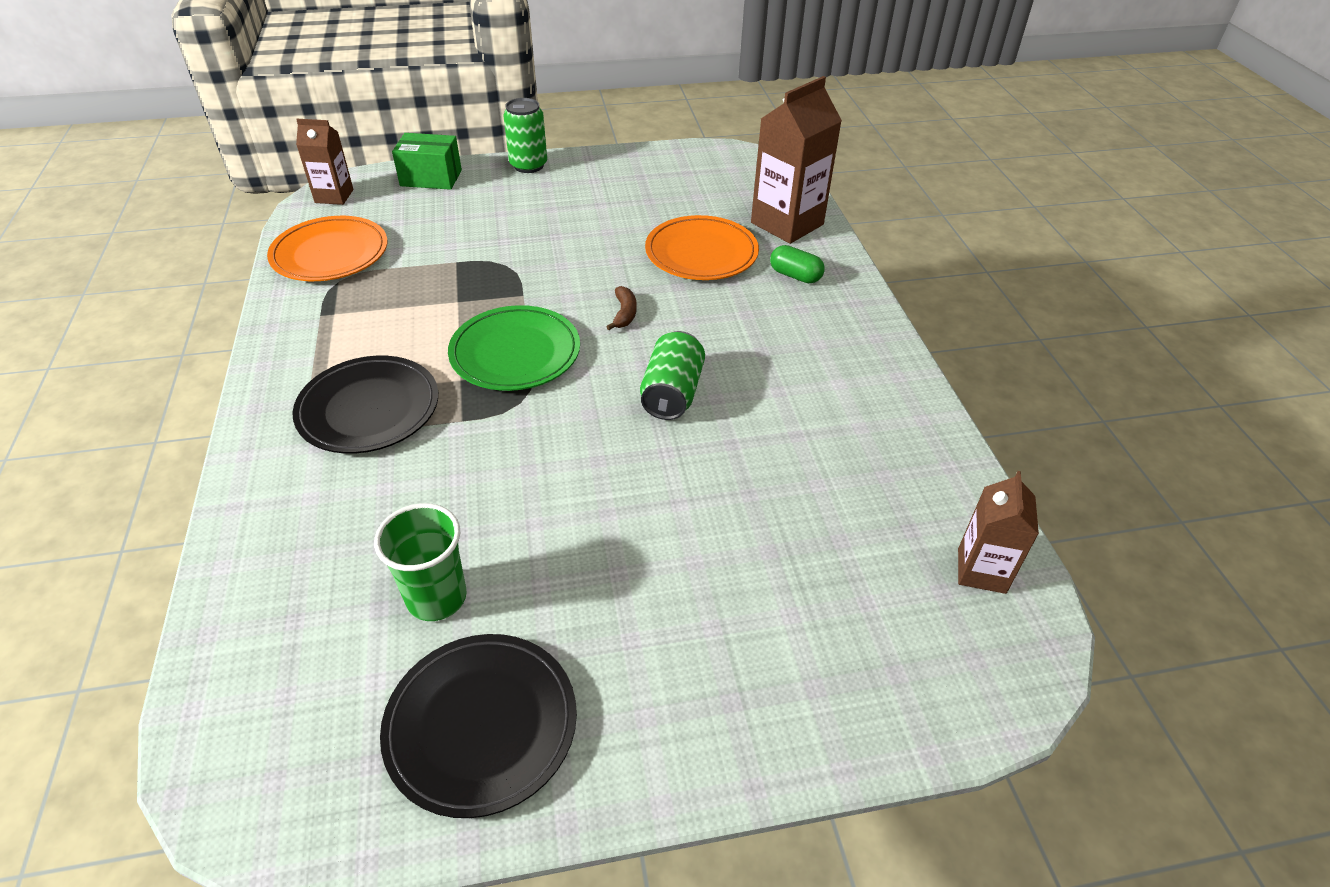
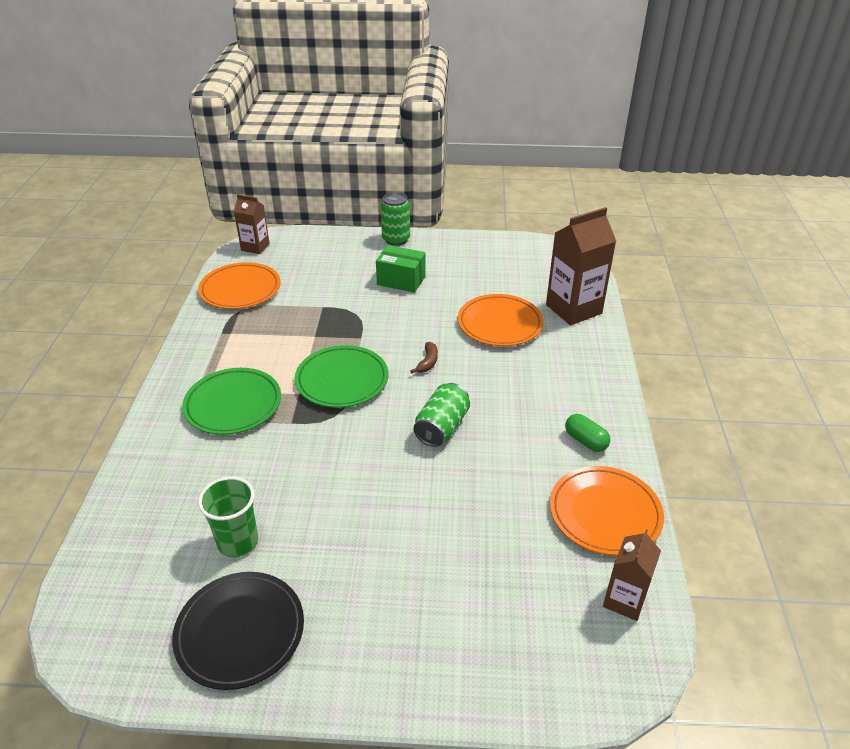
camera: 15 degrees right, 5 degrees down
black plate [292,356,438,454] -> green plate [182,368,281,435]
green box [392,133,462,190] -> green box moved to [376,245,426,293]
green capsule [770,245,825,283] -> green capsule moved to [565,414,610,452]
none -> orange plate [550,466,664,556]

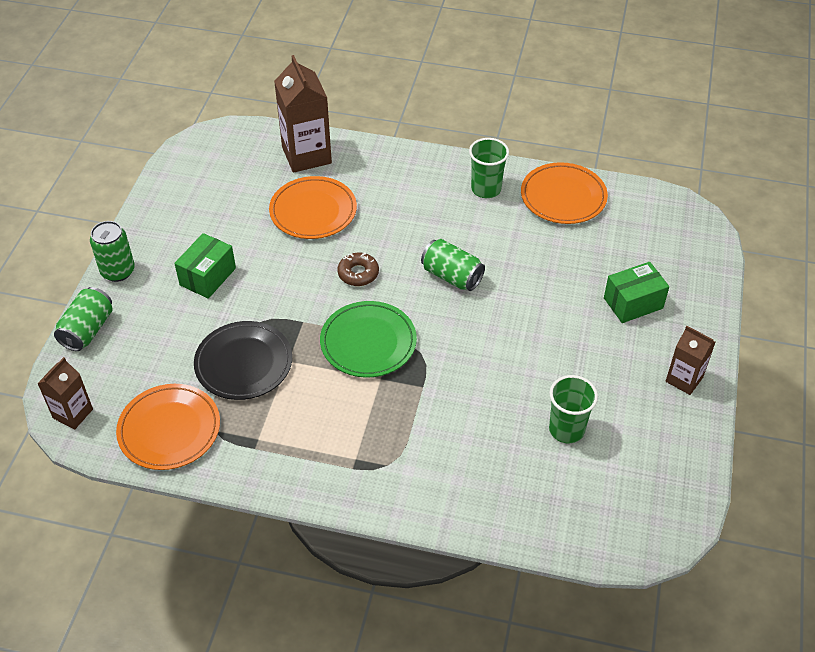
camera: 80 degrees left, 10 degrees up
black plate [172,572,304,690] -> black plate moved to [194,321,292,400]
green plate [182,368,281,435] -> none
brown banana [410,342,438,373] -> brown donut [337,253,379,286]
green capsule [565,414,610,452] -> green cup [469,138,509,198]
brown carton [603,529,661,621] -> brown carton moved to [666,326,715,395]
none -> green can [54,287,112,351]
none -> green box [604,262,669,323]

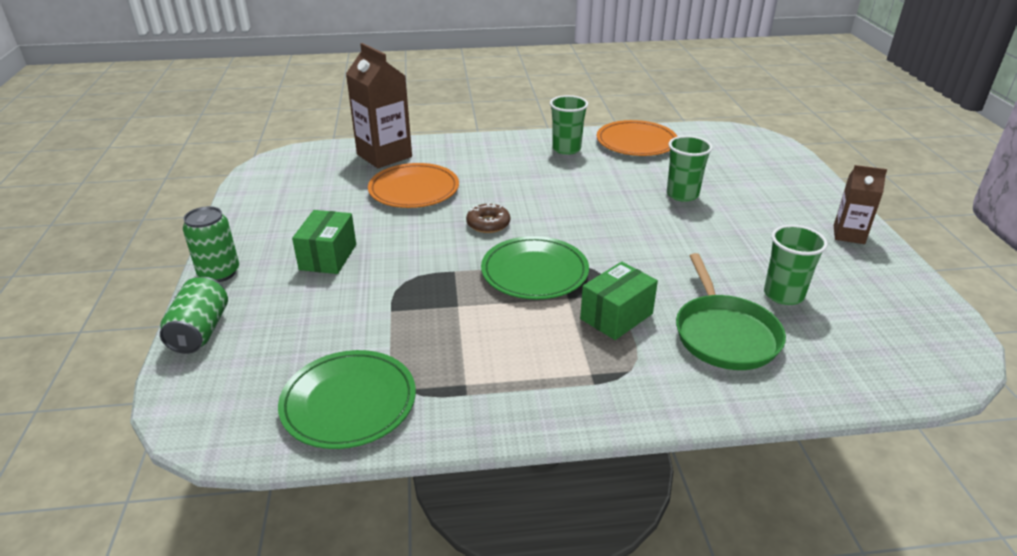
camera: 20 degrees left, 15 degrees down
brown carton [37,357,93,430] -> none
orange plate [116,384,220,470] -> green plate [278,350,416,449]
black plate [194,321,292,400] -> none
green can [421,239,485,291] -> none
green box [604,262,669,323] -> green box moved to [580,262,658,340]
none -> green cup [667,136,713,202]
none -> green pan [676,253,786,370]

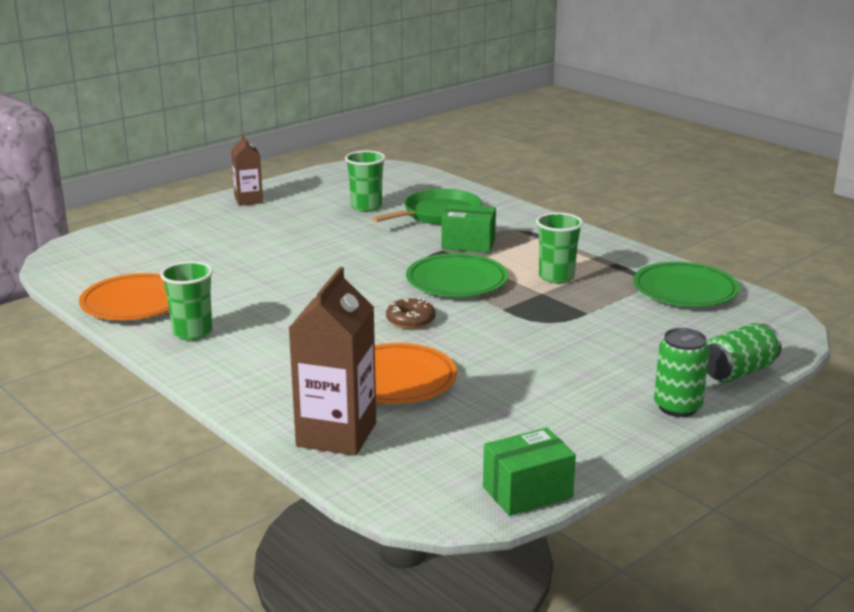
camera: 125 degrees left, 10 degrees down
green box [292,210,356,274] -> green box moved to [483,427,576,516]
green cup [667,136,713,202] -> green cup moved to [536,212,583,284]

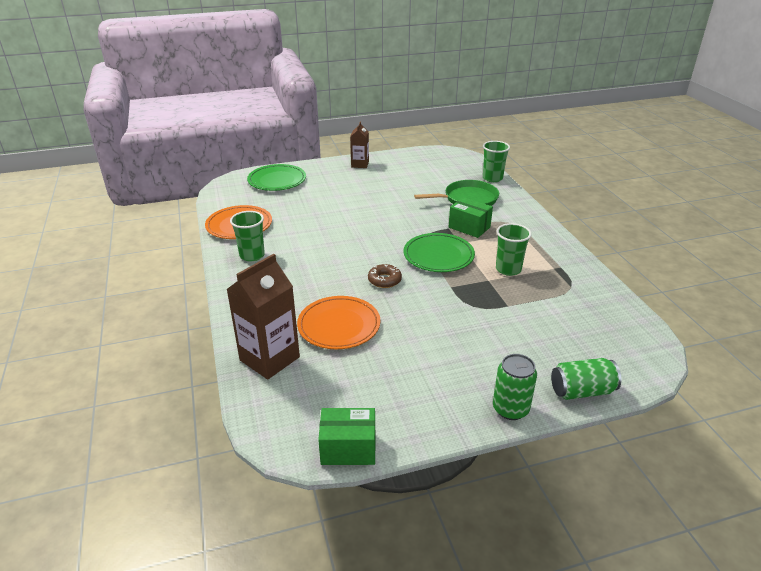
camera: 25 degrees right, 10 degrees up
green cup [345,151,385,212] -> green cup moved to [483,141,510,182]
green plate [633,262,739,307] -> green plate moved to [247,164,306,191]

